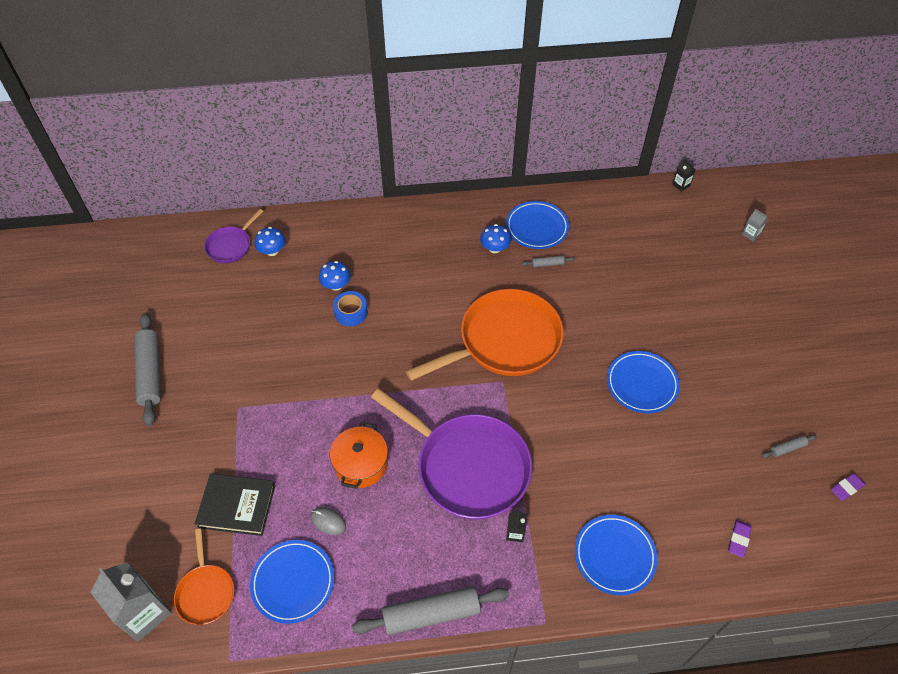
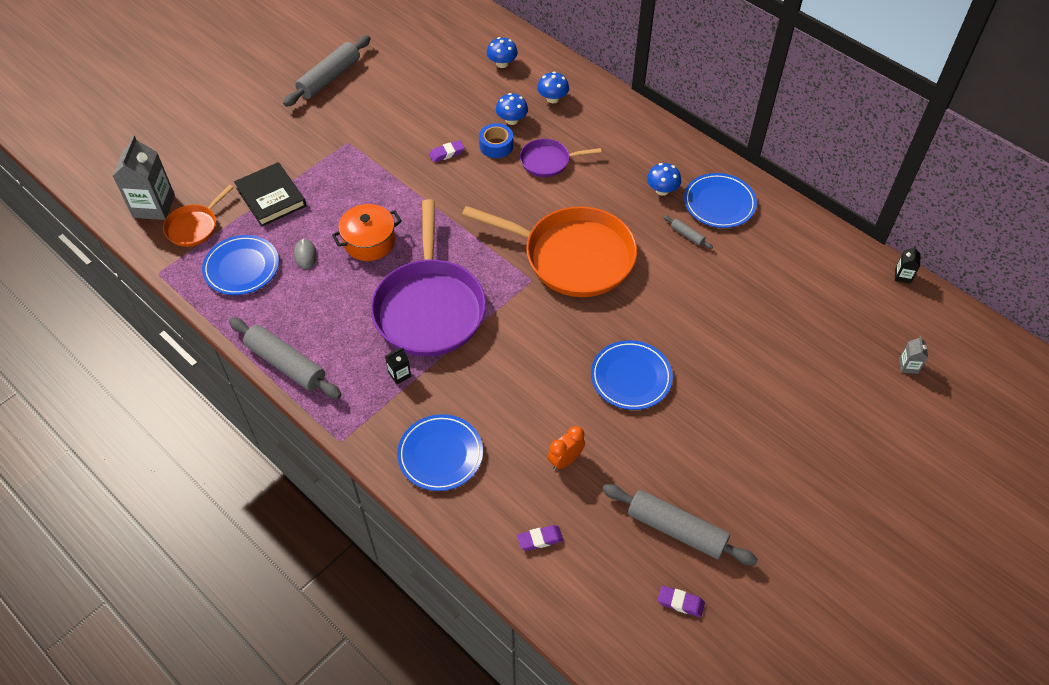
camera: 50 degrees right, 0 degrees up
purple pan [204,209,263,263] -> purple pan moved to [520,139,602,177]
grey rolling pin [762,435,817,458] -> grey rolling pin [602,484,758,566], size x2.26
none -> purple eraser [429,140,465,162]
none -> blue mushroom [537,72,569,103]
none -> orange clock [548,426,585,470]

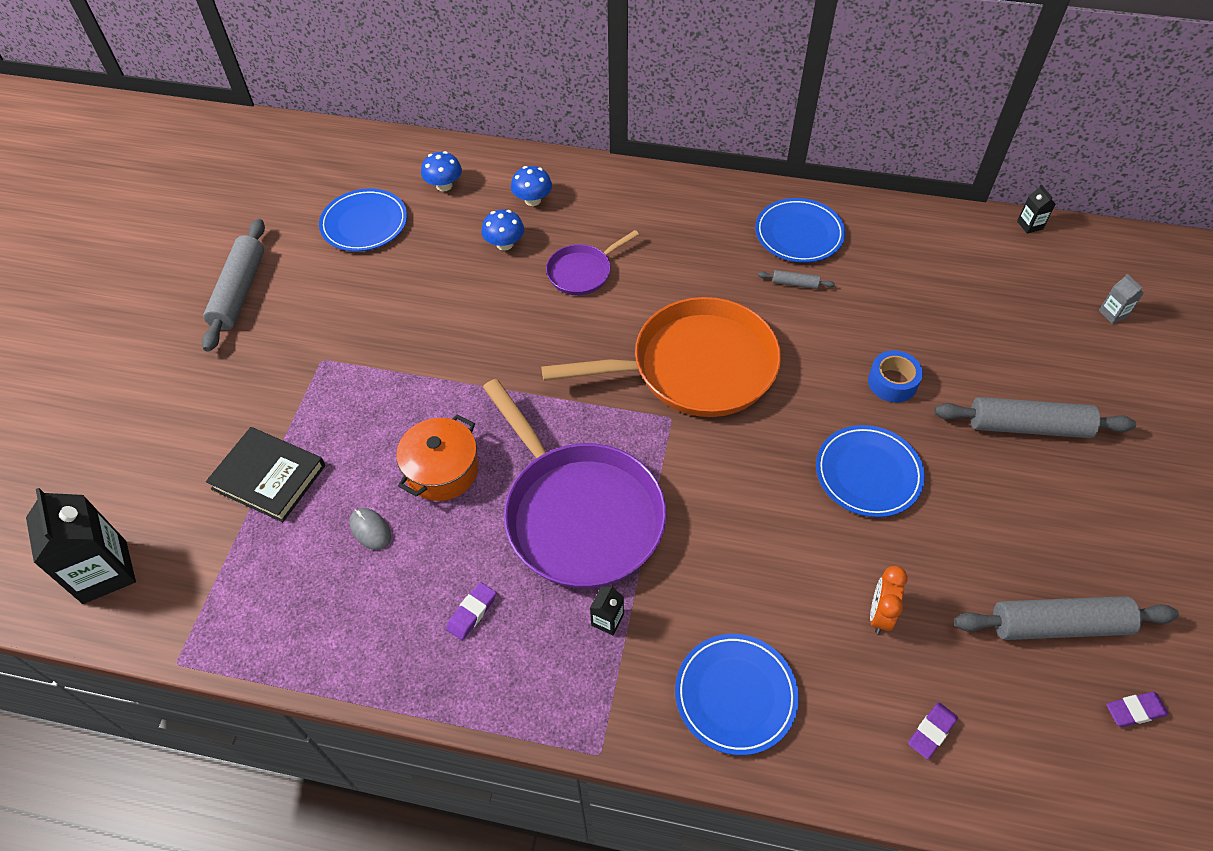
camera: 30 degrees left, 0 degrees up
grey carton [113,135,175,220] -> black carton [26,488,136,604]
orange pan [163,185,234,247] -> none
blue plate [202,235,279,295] -> blue plate moved to [319,189,407,251]
grey rolling pin [229,318,342,399] -> grey rolling pin moved to [934,397,1136,438]
purple eraser [429,140,465,162] -> purple eraser moved to [446,582,496,640]
blue tape [479,123,513,158] -> blue tape moved to [868,350,923,403]
blue mushroom [647,163,681,196] -> none

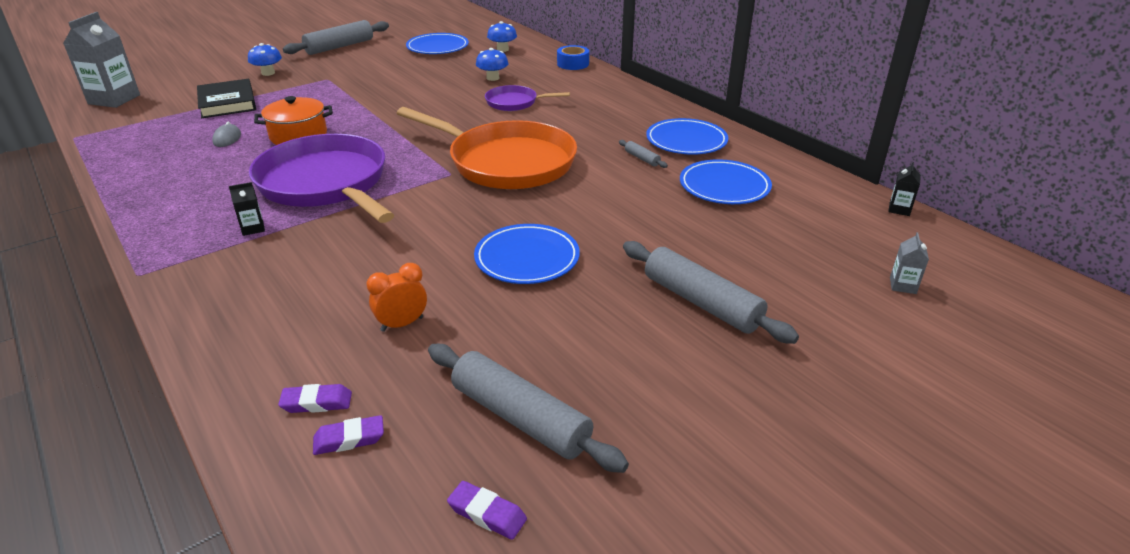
camera: 40 degrees right, 20 degrees down
black carton [26,488,136,604] -> grey carton [63,12,140,108]
purple eraser [446,582,496,640] -> purple eraser moved to [313,415,384,455]
purple pan [483,379,667,589] -> purple pan turned 135 degrees clockwise [249,134,394,223]
blue mushroom [511,166,552,206] -> blue mushroom moved to [248,43,282,76]
blue plate [675,634,799,755] -> blue plate moved to [680,159,772,204]
blue tape [868,350,923,403] -> blue tape moved to [557,45,589,70]

